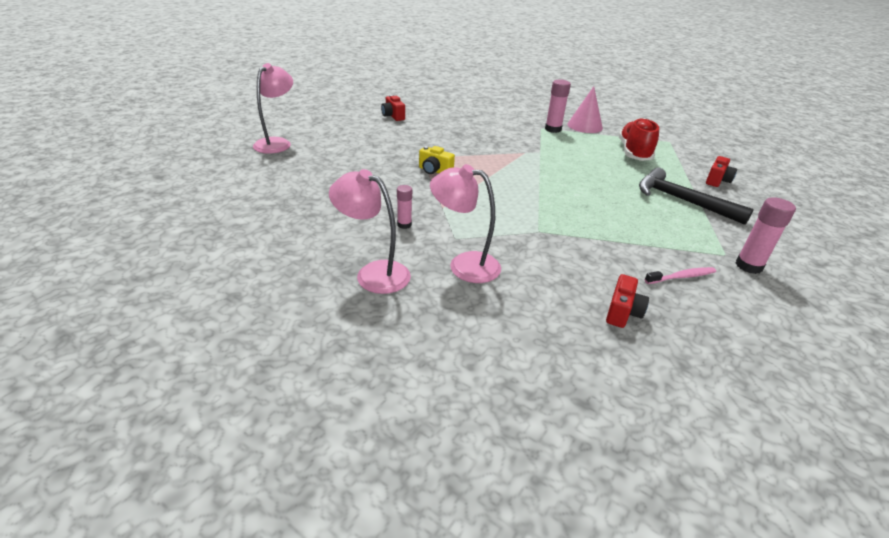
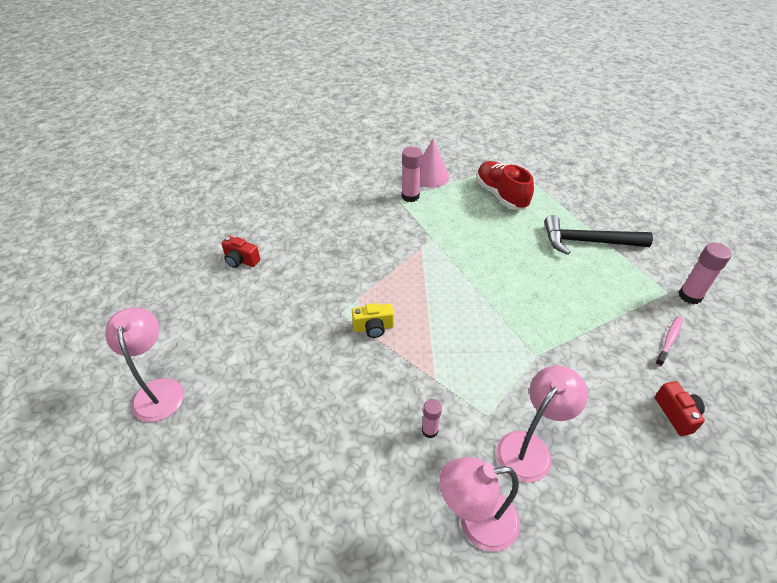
camera: 35 degrees left, 10 degrees up
pink lamp [430,164,501,283] -> pink lamp turned 150 degrees clockwise [496,365,588,482]
red camera [706,156,737,187] -> none

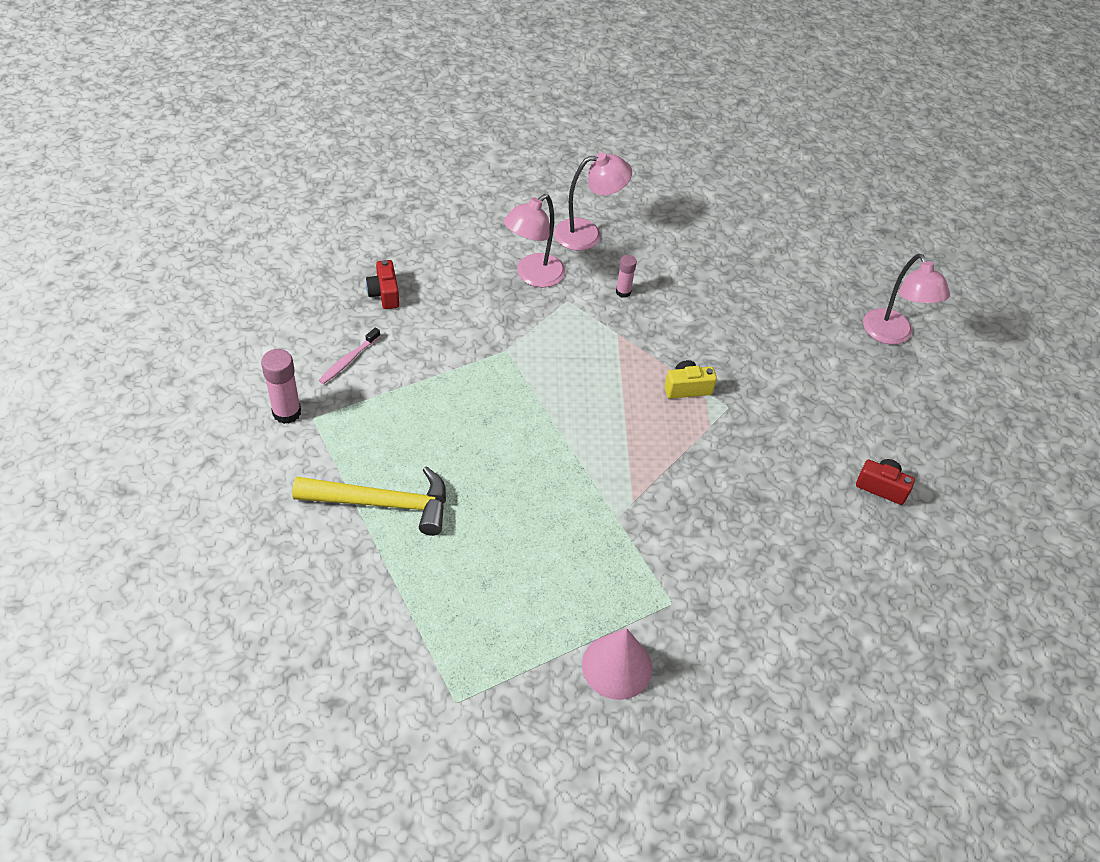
camera: 175 degrees right, 5 degrees up
pink glue stick [402,147,422,202] -> none
red shoe [476,161,534,210] -> none
black hammer [544,215,653,255] -> yellow hammer [292,466,446,536]

